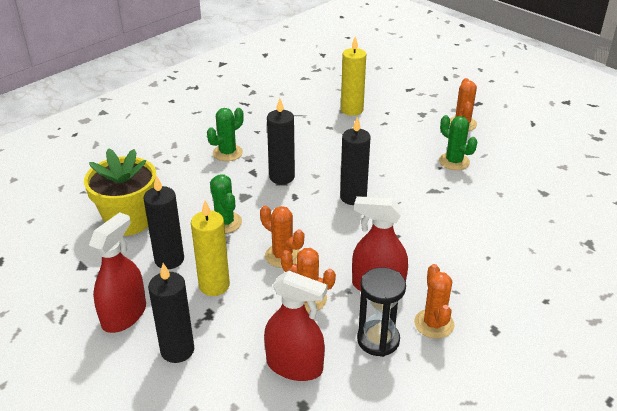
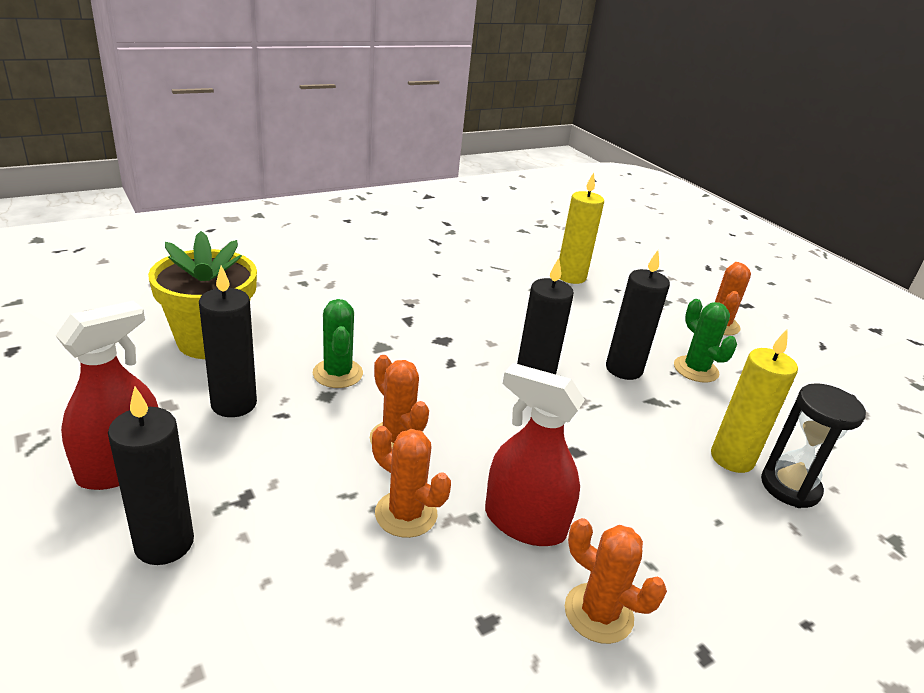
camera: 10 degrees right, 5 degrees down
yellow candle [191,201,230,296] -> yellow candle moved to [711,330,798,473]
green cactus [207,108,244,161] -> none
red spray bottle [264,271,327,381] -> none
black candle [267,98,295,184] -> black candle moved to [606,250,670,380]
black hourglass [357,268,406,357] -> black hourglass moved to [761,383,866,508]
orange cactus [414,264,454,339] -> orange cactus turned 60 degrees counterclockwise [565,518,667,644]

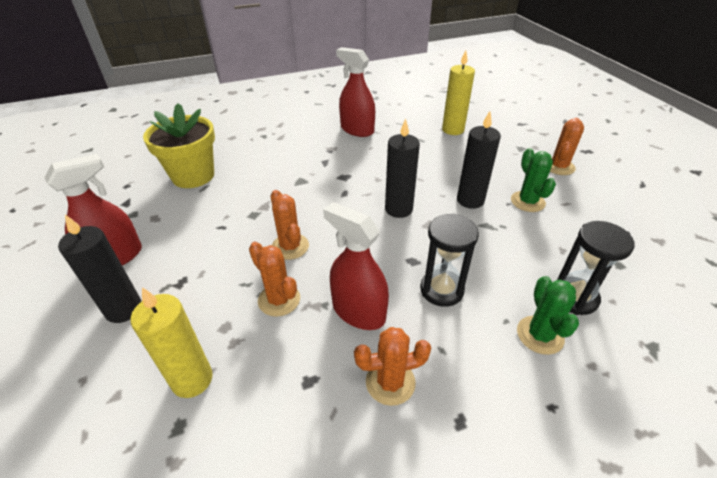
camera: 15 degrees right, 10 degrees up
black candle [199,265,257,417] -> none
green cactus [313,299,363,388] -> green cactus moved to [517,276,579,355]
orange cactus [565,518,667,644] -> orange cactus turned 60 degrees counterclockwise [354,327,431,406]
yellow candle [711,330,798,473] -> yellow candle moved to [131,287,213,398]
none -> red spray bottle [336,47,375,137]
none -> black hourglass [420,213,479,307]

